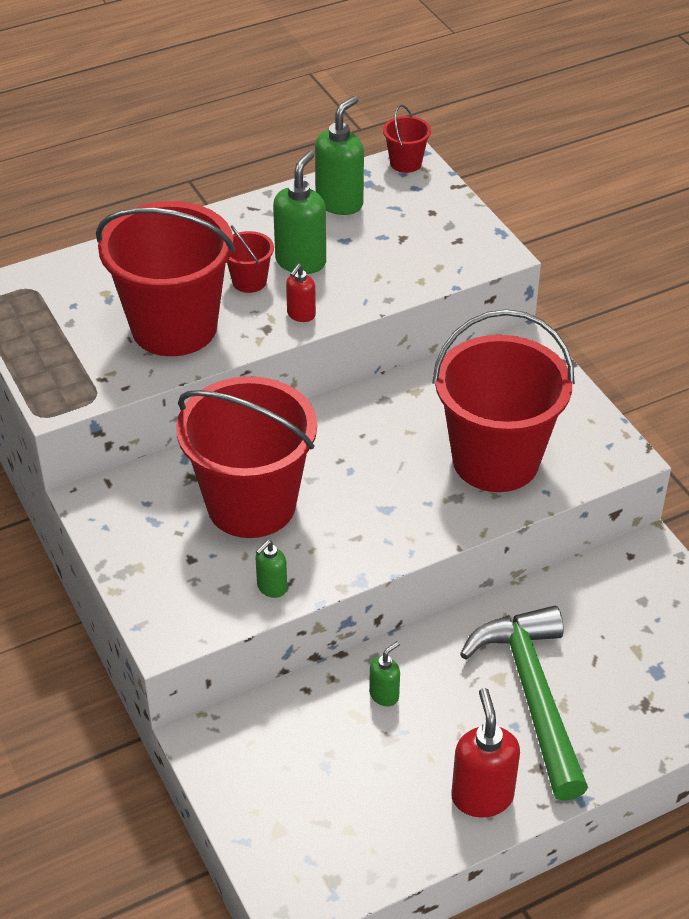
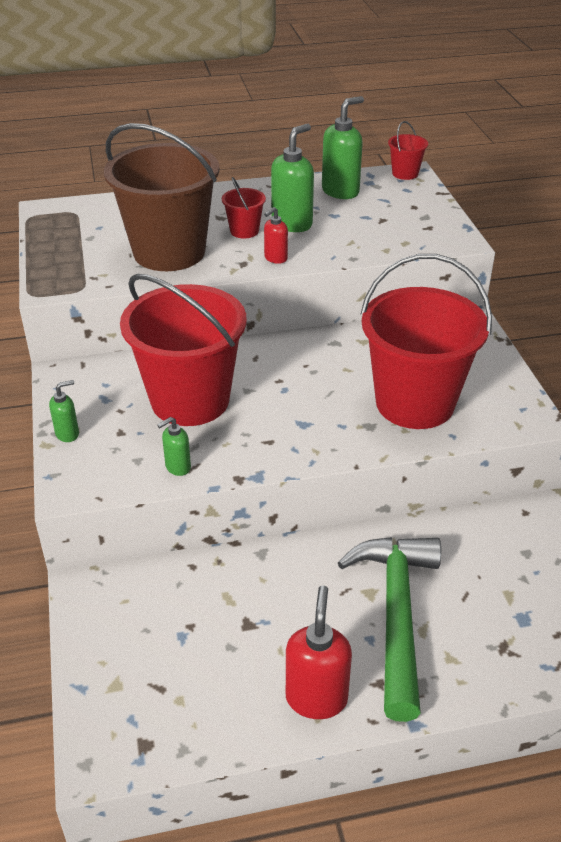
camera: 15 degrees right, 5 degrees down
red bucket [96,201,235,356] -> brown bucket [104,123,219,271]
green soap dispenser [369,641,400,707] -> green soap dispenser moved to [49,380,79,442]

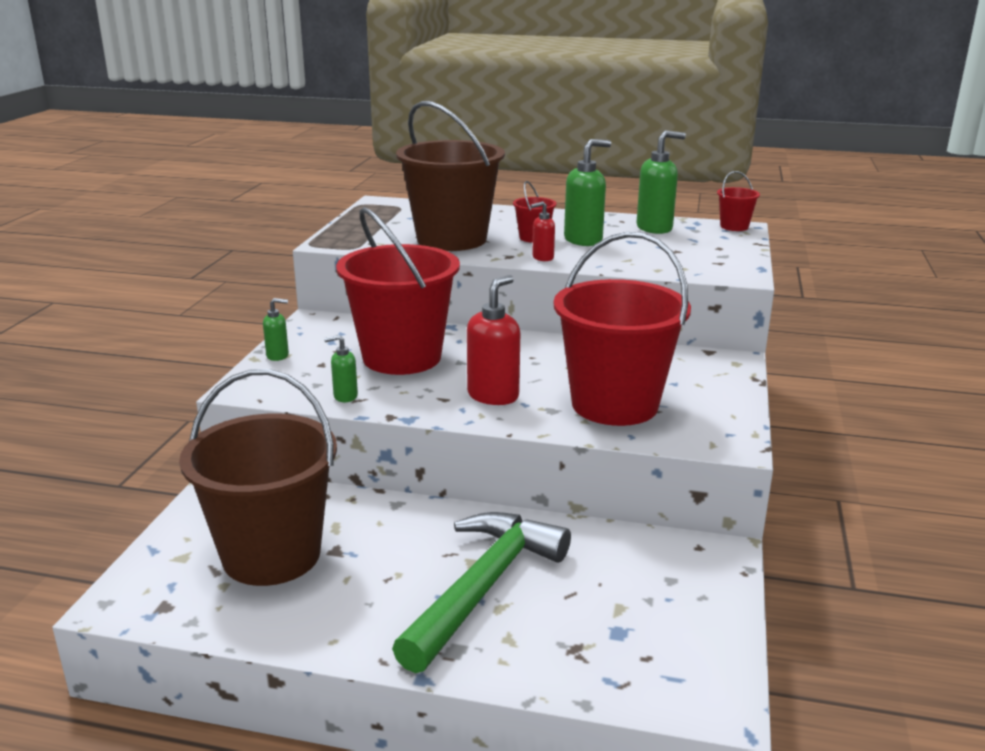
camera: 25 degrees right, 15 degrees down
red soap dispenser [286,585,352,719] -> red soap dispenser moved to [467,275,520,405]
none -> brown bucket [179,369,337,586]

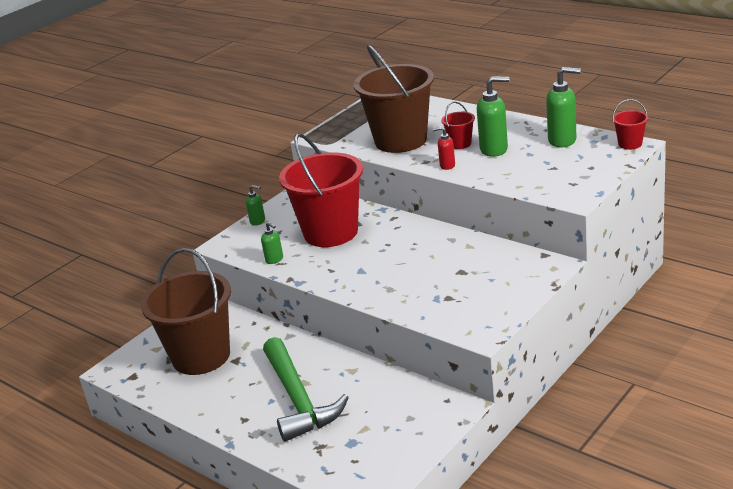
camera: 30 degrees right, 5 degrees up
green soap dispenser [324,335,358,402] -> green soap dispenser turned 150 degrees counterclockwise [261,222,283,264]
green hammer [392,512,571,673] -> green hammer turned 105 degrees clockwise [263,337,349,442]
red soap dispenser [467,275,520,405] -> none
red bucket [554,232,691,426] -> none

